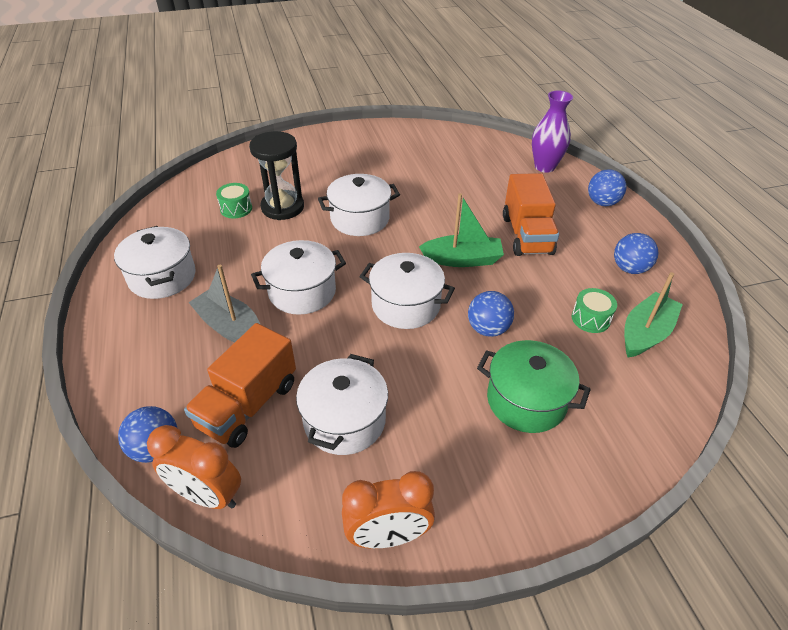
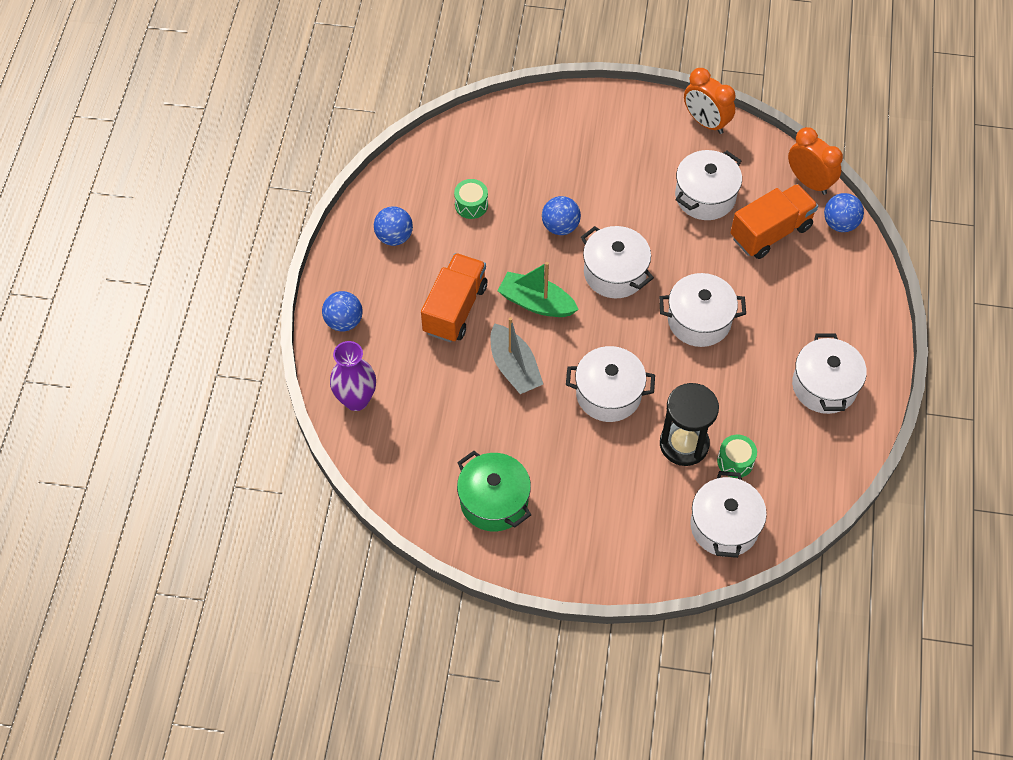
camera: 155 degrees left, 15 degrees up
grey boat [189,265,260,343] -> grey boat moved to [491,317,543,394]
orange clock [342,471,435,549] -> orange clock turned 150 degrees counterclockwise [684,68,736,134]
green pot [477,340,591,433] -> green pot moved to [457,451,531,531]
green boat [624,272,683,357] -> none
none -> white pot [690,471,767,558]

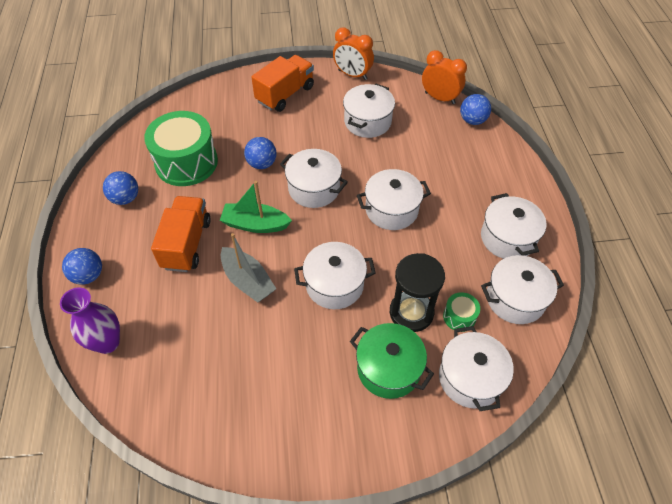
camera: 15 degrees left, 5 degrees down
green drum [454,179,488,219] -> green drum [144,111,218,186], size x2.28
green pot [457,451,531,531] -> green pot moved to [350,323,434,399]
orange truck [730,184,818,259] -> orange truck moved to [251,55,314,112]
none -> white pot [481,255,564,324]

